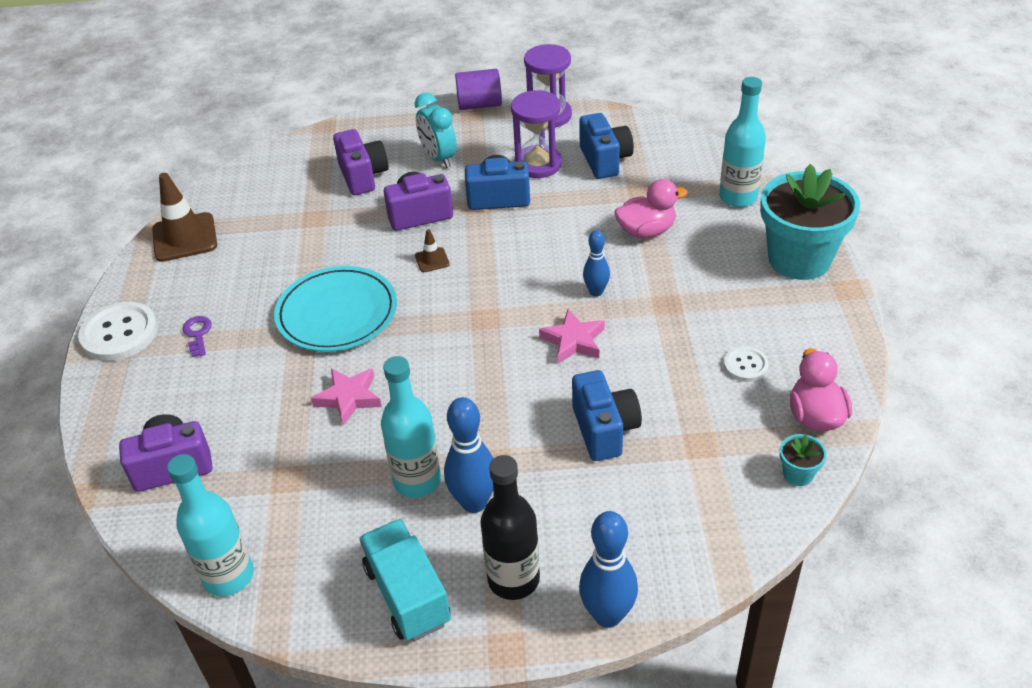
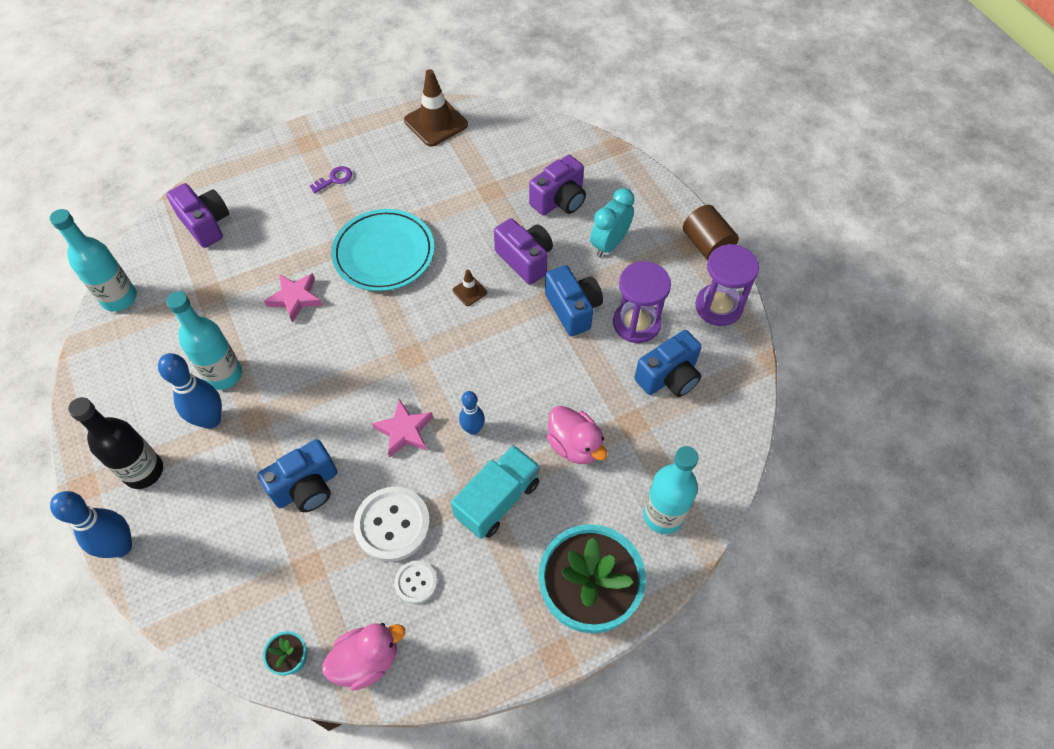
camera: 65 degrees right, 15 degrees up
white button [78,302,158,361] -> white button moved to [354,487,430,562]
turquoise truck [359,519,451,641] -> turquoise truck moved to [451,445,540,539]
purple cylinder [455,69,502,110] -> brown cylinder [683,205,739,260]

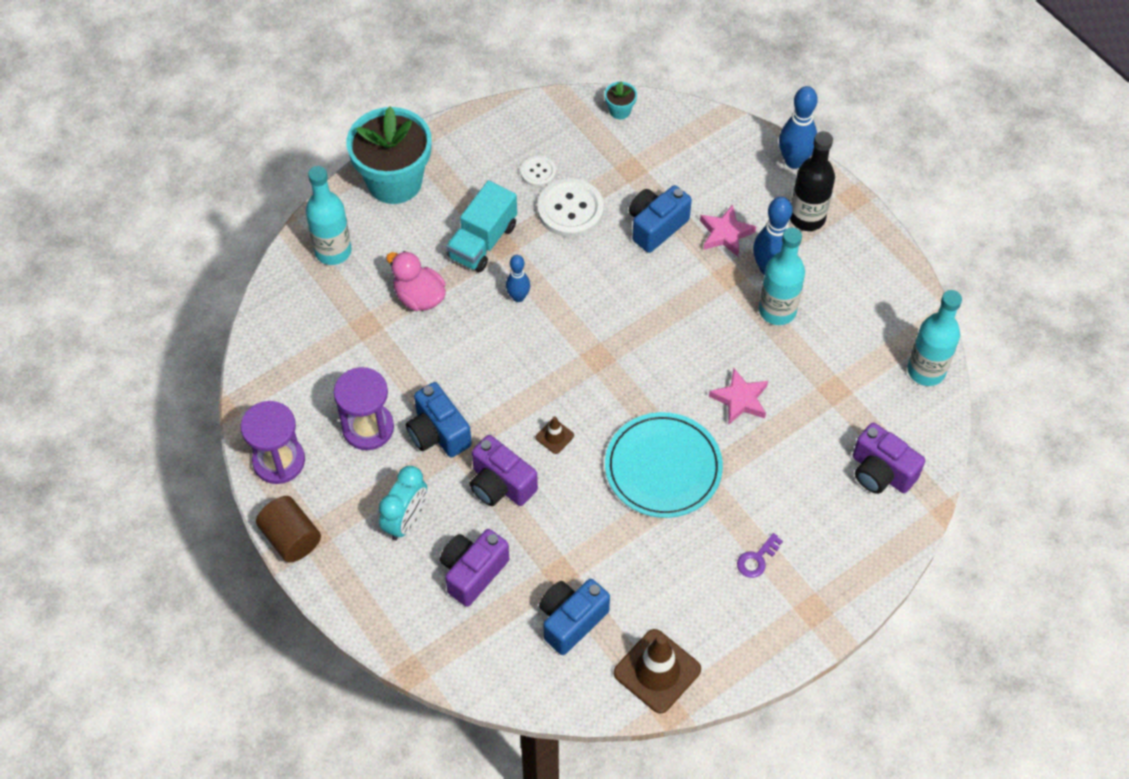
camera: 170 degrees right, 0 degrees up
pink duck [322,623,405,690] -> none
pink star [372,399,433,458] -> pink star moved to [700,204,757,257]
blue camera [634,330,702,397] -> blue camera moved to [539,579,610,655]

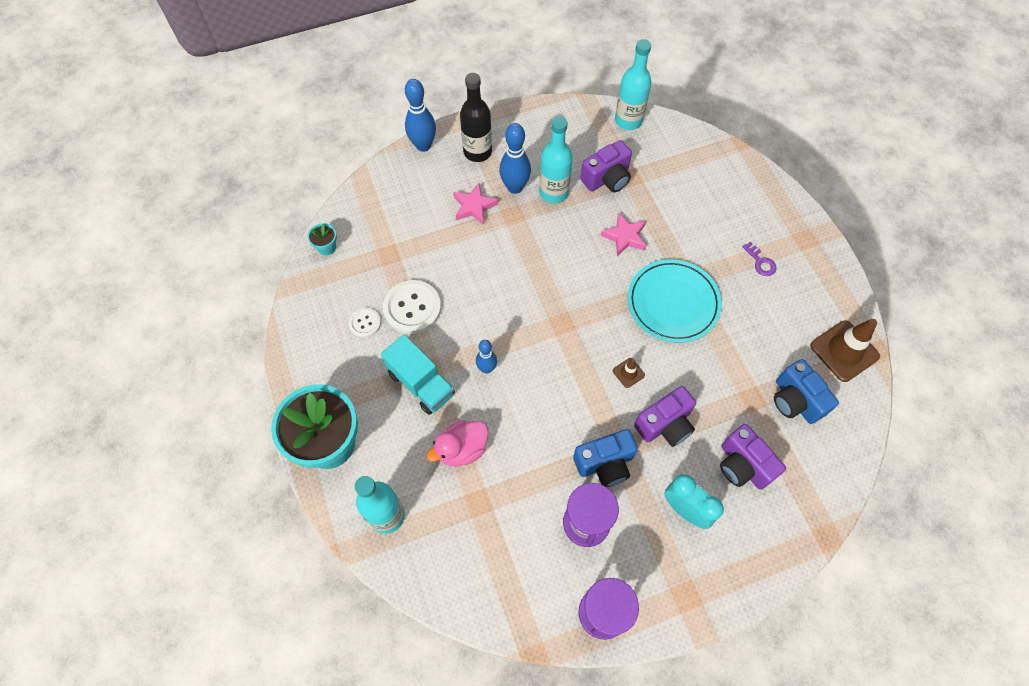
camera: 75 degrees left, 5 degrees up
brown cylinder [256,496,321,562] -> none
blue camera [629,185,692,253] -> none
purple camera [853,423,925,494] -> purple camera moved to [580,140,632,192]

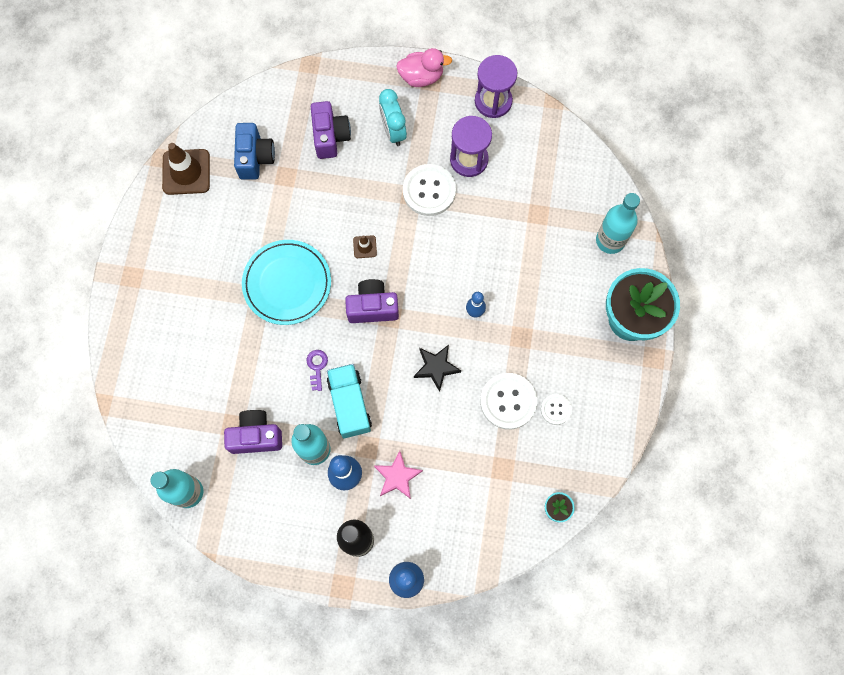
camera: 150 degrees left, 10 degrees up
turquoise truck [381,335,455,415] -> turquoise truck moved to [327,364,372,438]
pink duck [427,420,489,466] -> pink duck moved to [396,48,452,87]
blue camera [573,429,638,487] -> white button [403,164,456,216]
pink star [600,213,646,256] -> none
purple camera [634,386,696,447] -> purple camera moved to [345,279,399,323]
purple key [742,242,777,276] -> purple key moved to [306,350,328,391]
none -> black star [414,345,461,392]

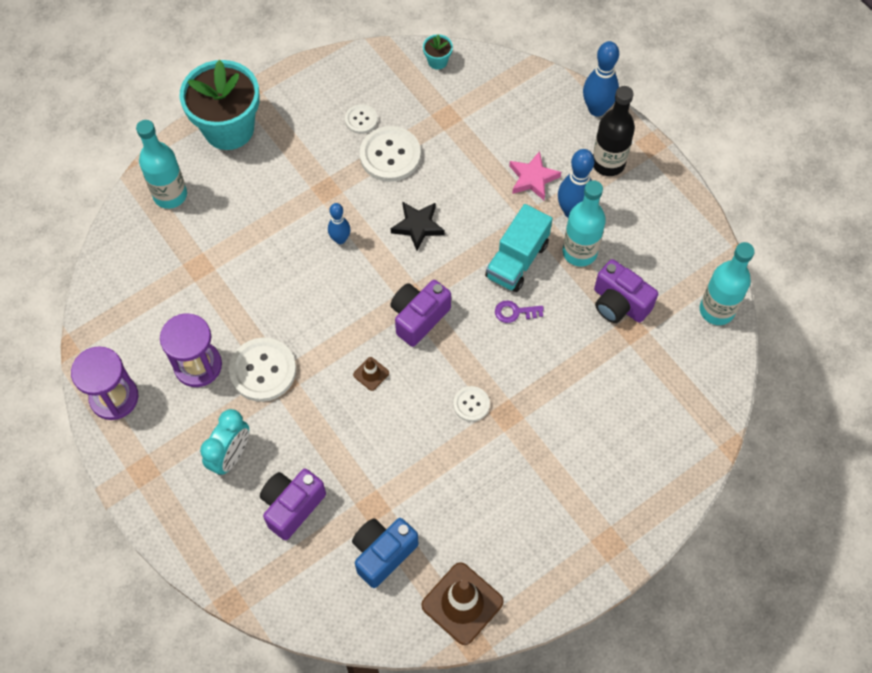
camera: 135 degrees left, 10 degrees down
turquoise plate [242,240,331,325] -> white button [453,386,490,422]
purple key [306,350,328,391] -> purple key turned 45 degrees clockwise [495,300,544,323]
purple camera [345,279,399,323] -> purple camera turned 90 degrees clockwise [390,280,451,347]
pink duck [396,48,452,87] -> none

